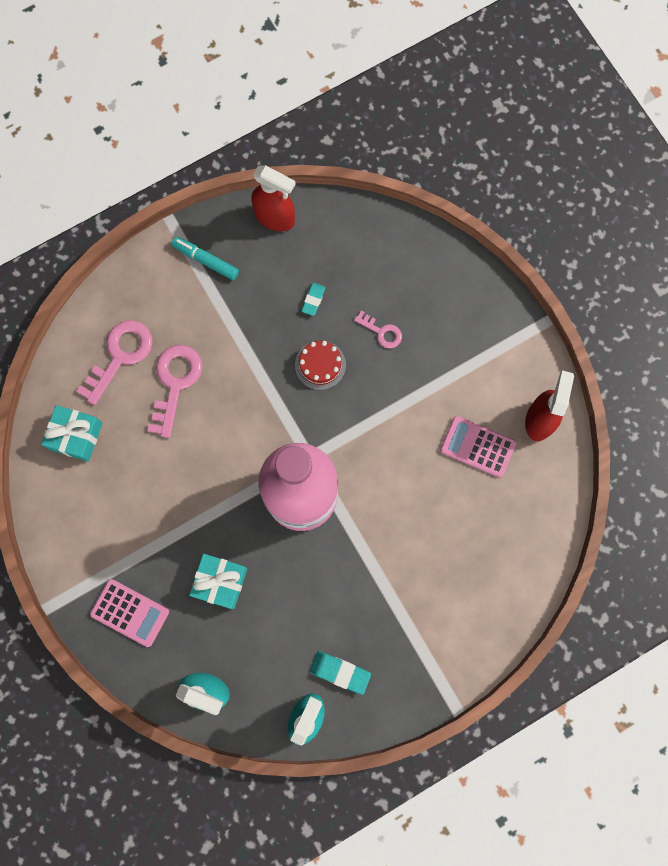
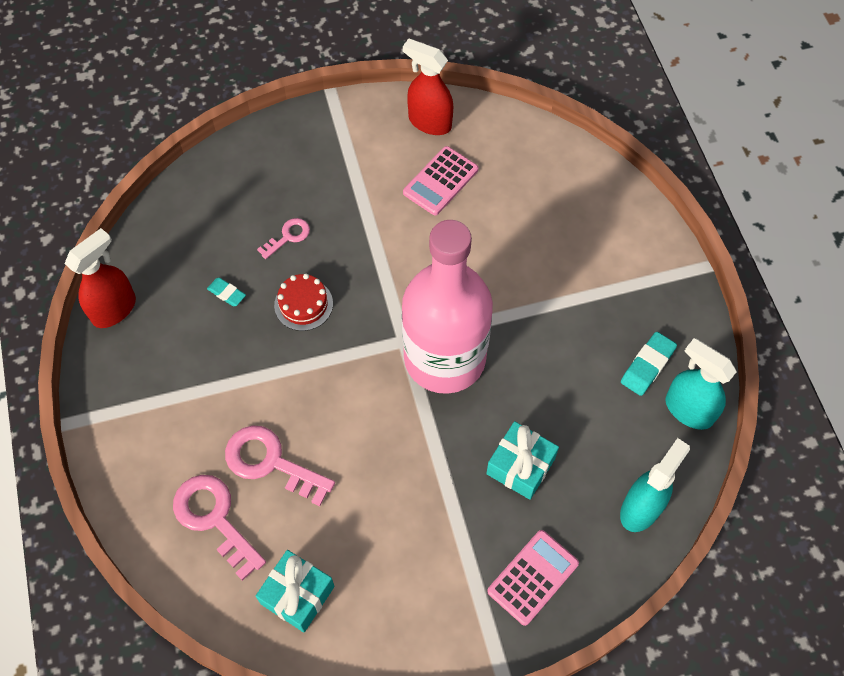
camera: 75 degrees left, 15 degrees down
turquoise marker [171,237,239,280] -> none

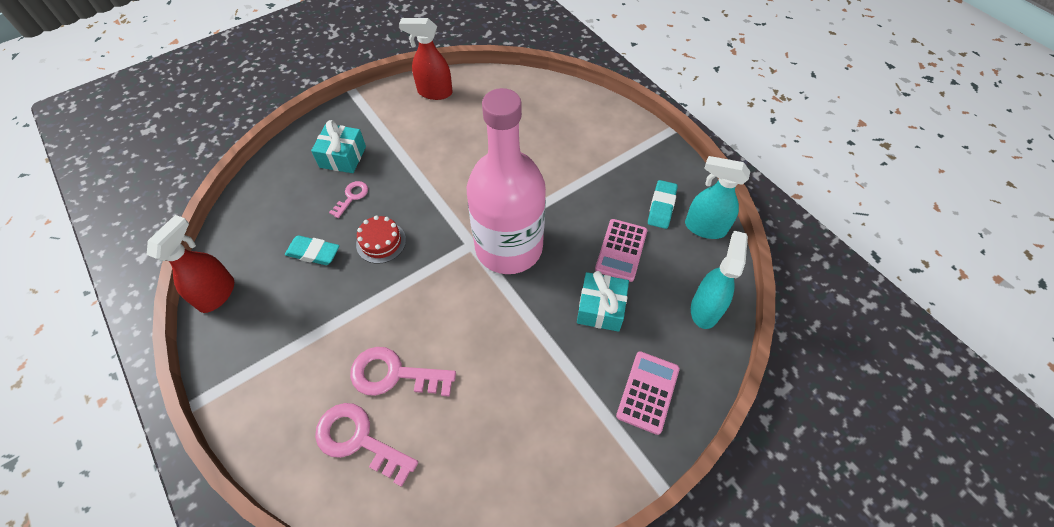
camera: 20 degrees left, 5 degrees down
turquoise eraser [207,278,246,306] -> turquoise eraser [285,235,339,265], size x1.56
turquoise gift [256,550,335,632] -> turquoise gift moved to [311,120,366,173]
pink calculator [403,146,478,215] -> pink calculator moved to [595,219,647,282]

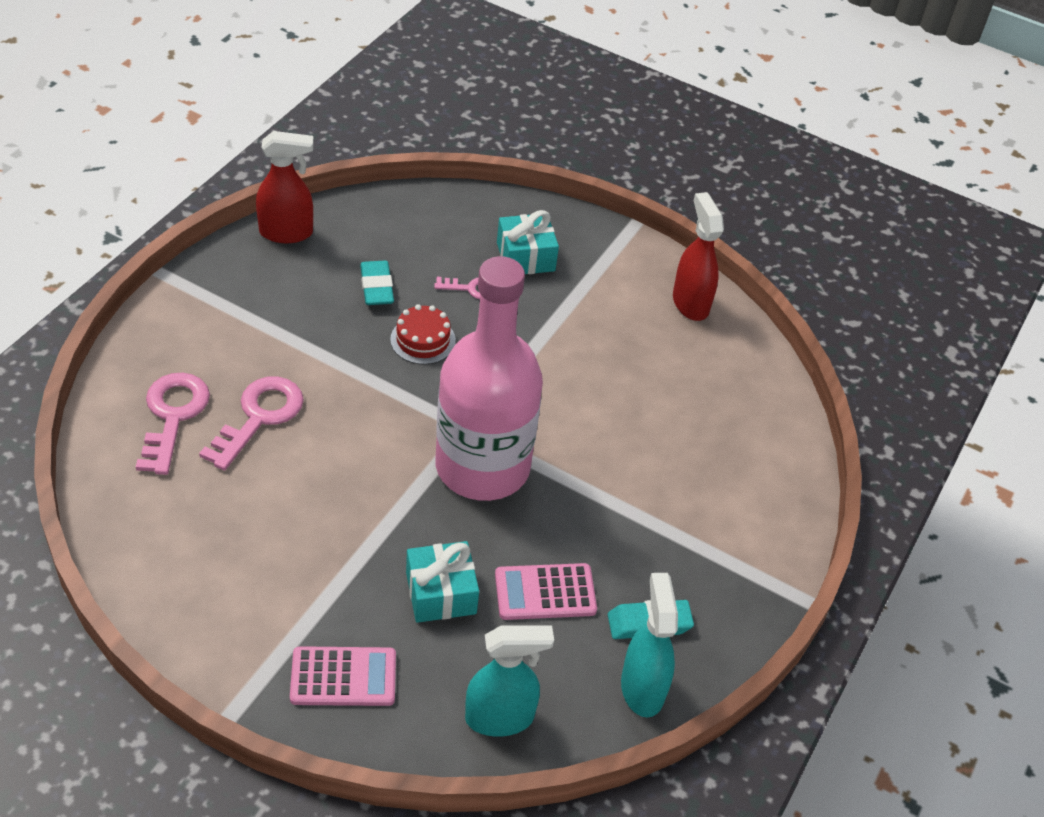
camera: 60 degrees right, 10 degrees down
pink key [350,347,456,397] -> pink key turned 45 degrees clockwise [199,376,304,470]

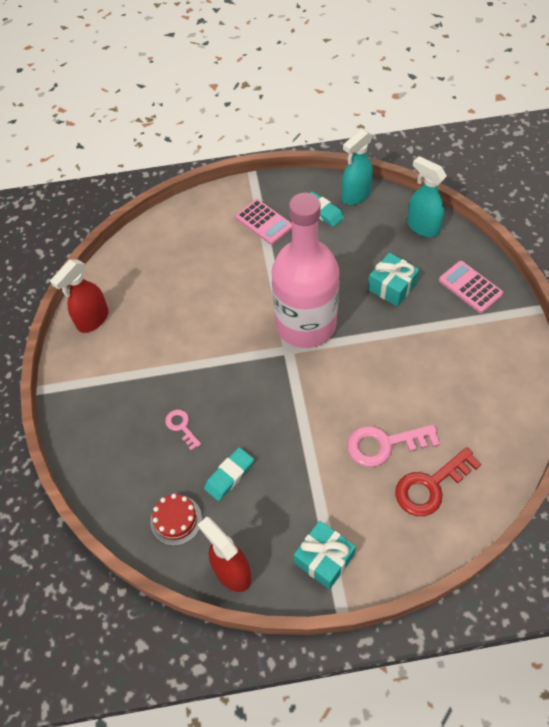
camera: 120 degrees left, 10 degrees up
pink key [136,373,210,475] -> red key [395,447,481,516]
red cake [390,304,456,365] -> red cake moved to [150,494,202,546]
pink calculator [495,563,597,620] -> pink calculator moved to [235,199,292,245]
turquoise gift [497,210,559,274] -> turquoise gift moved to [294,521,356,589]

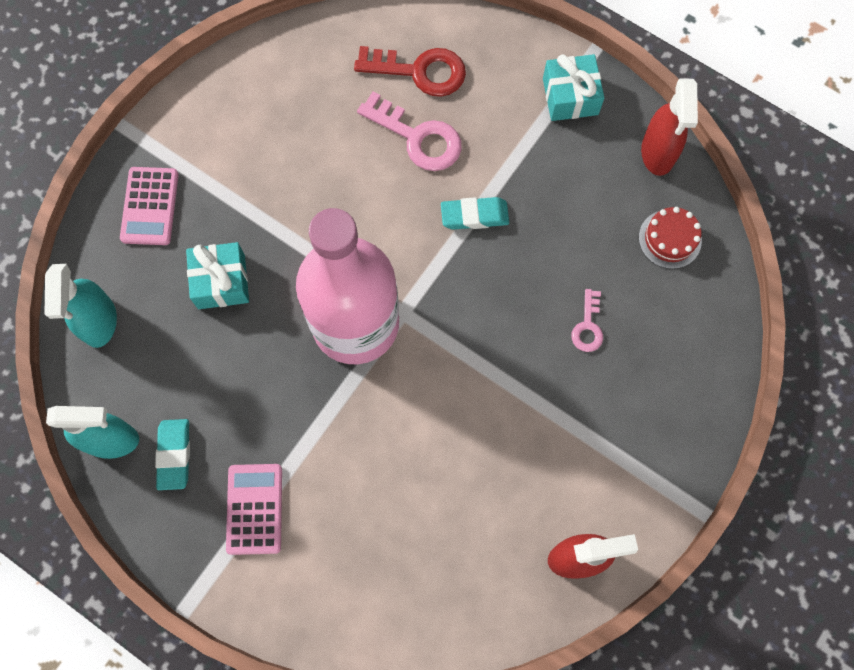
camera: 140 degrees left, 15 degrees up
turquoise eraser [204,447,254,501] -> turquoise eraser moved to [441,197,509,230]

